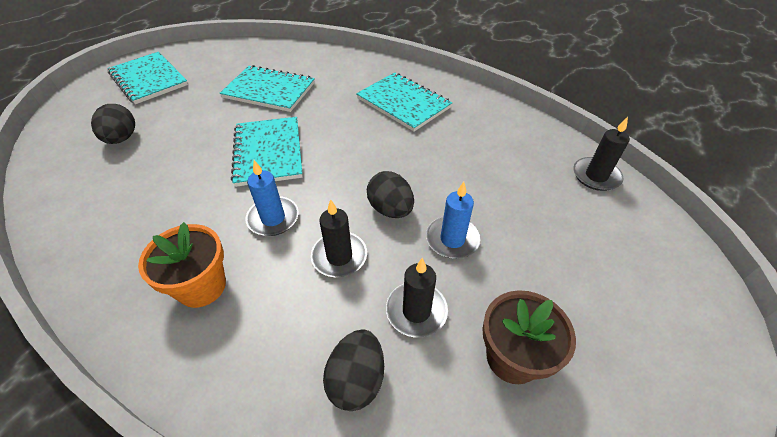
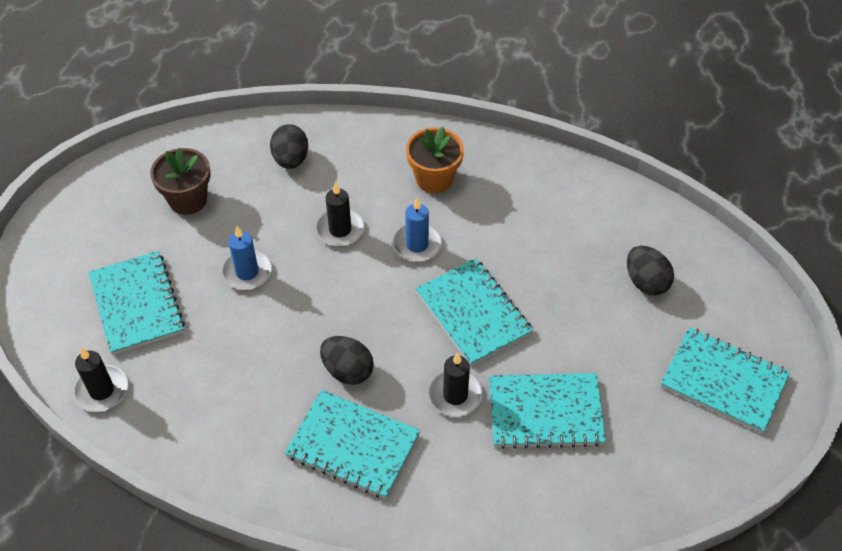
camera: 160 degrees right, 5 degrees up
black egg [367,171,414,218] -> black egg moved to [320,336,374,385]
black candle [386,258,448,338] -> black candle moved to [428,353,483,417]
none -> turquoise notebook [89,251,185,355]

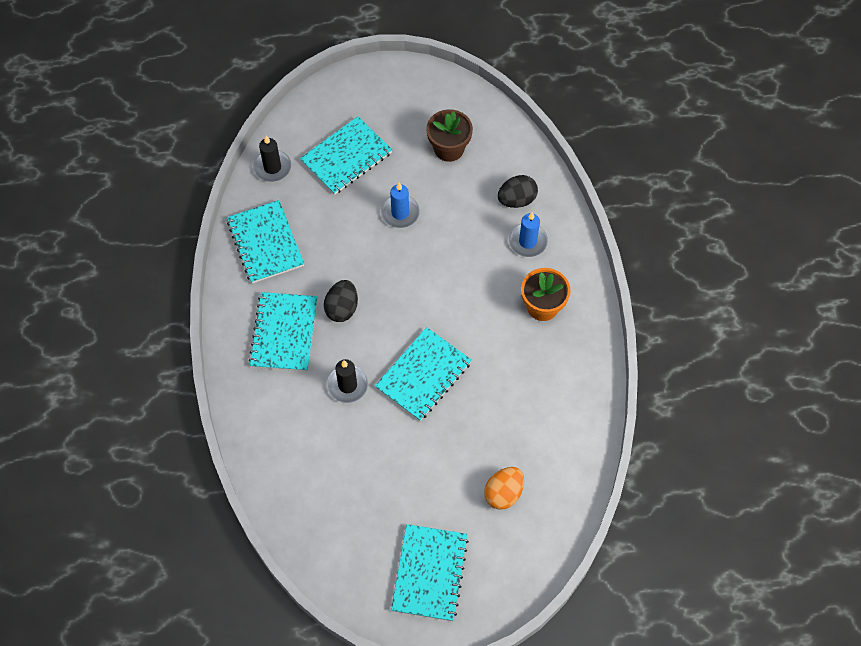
camera: 70 degrees right, 10 degrees up
black candle [315,182,365,247] -> none
blue candle [392,198,442,262] -> blue candle moved to [509,212,548,257]
turquoise notebook [489,373,606,449] -> turquoise notebook moved to [227,200,304,284]
black egg [627,246,674,296] -> orange egg [484,467,524,510]

